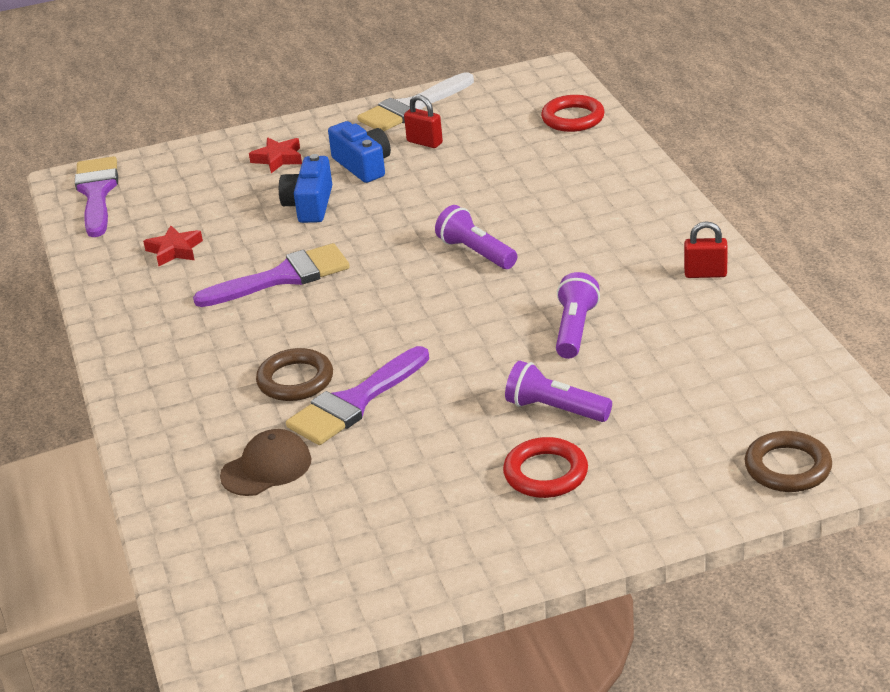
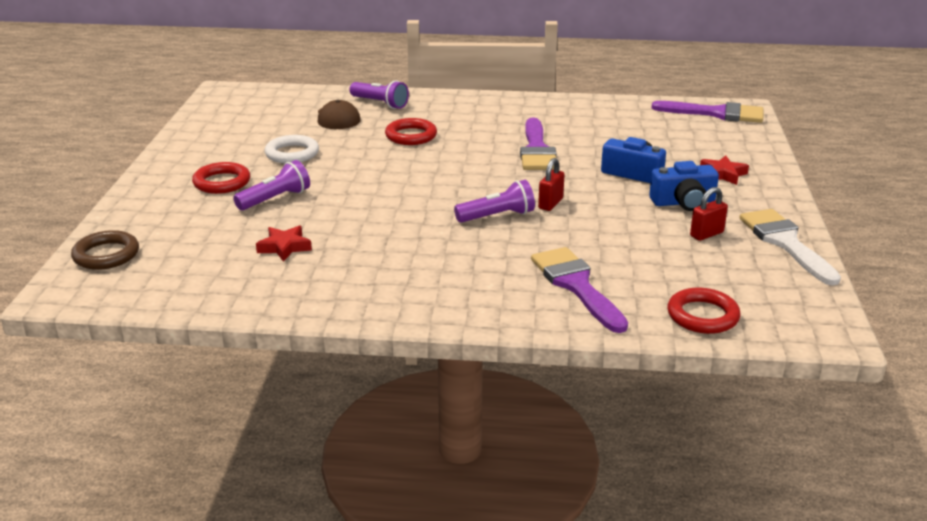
camera: 110 degrees right, 5 degrees down
red star [143,225,203,266] -> red star moved to [256,225,312,262]
brown ring [256,348,333,401] -> red ring [385,118,437,145]
purple brush [286,346,429,445] -> purple brush moved to [531,247,628,333]
purple flashlight [556,272,600,359] -> purple flashlight moved to [349,80,409,109]
red padlock [684,221,728,278] -> red padlock moved to [538,158,565,211]
none -> white ring [265,135,319,164]

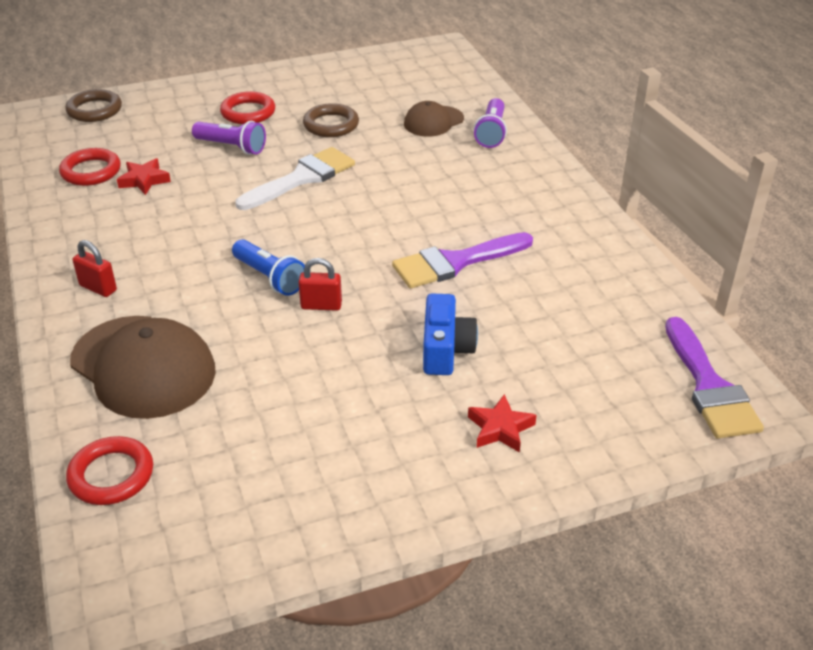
camera: 65 degrees right, 10 degrees up
white ring [265,135,319,164] -> brown ring [303,103,359,137]
red ring [385,118,437,145] -> red ring moved to [59,148,121,186]
purple flashlight [454,180,535,223] -> blue flashlight [232,239,305,296]
purple brush [531,247,628,333] -> brown cap [70,316,216,419]
blue camera [649,161,719,211] -> none
red padlock [690,187,728,241] -> red padlock moved to [72,240,117,297]
white brush [739,209,841,286] -> white brush moved to [235,147,355,210]

